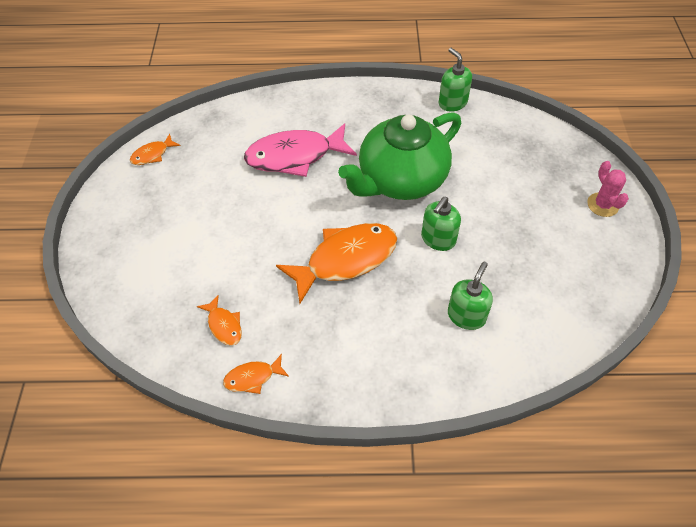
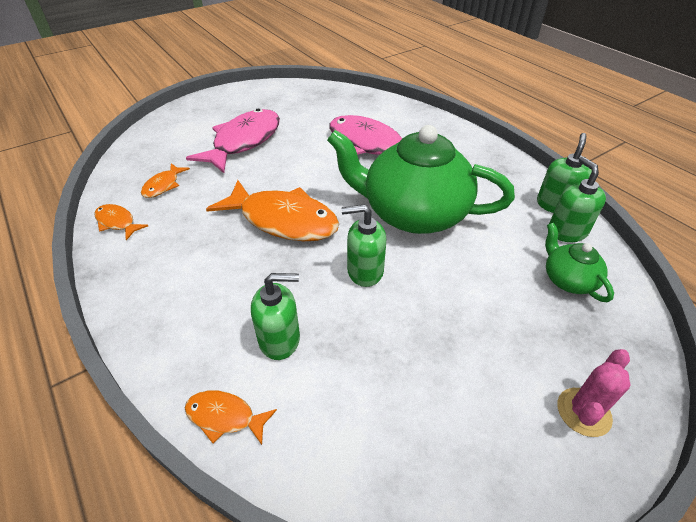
camera: 55 degrees right, 10 degrees down
orange fish [130,134,181,165] -> orange fish moved to [185,390,277,445]
none -> pink fish [186,109,280,173]
none -> green teapot [545,223,614,302]
none -> green soap dispenser [549,156,606,242]

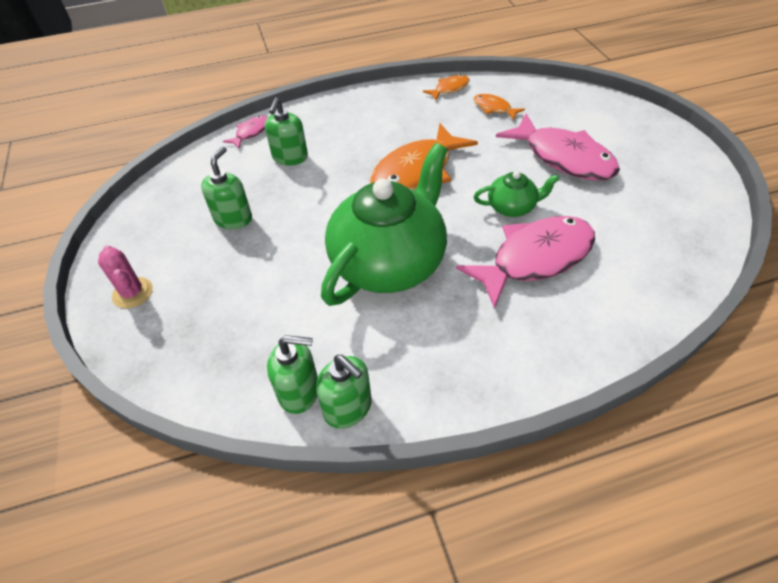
camera: 110 degrees right, 5 degrees up
orange fish [185,390,277,445] -> pink fish [223,116,268,149]
green soap dispenser [341,204,386,287] -> green soap dispenser moved to [201,146,252,229]
green teapot [545,223,614,302] -> green teapot moved to [473,171,560,217]

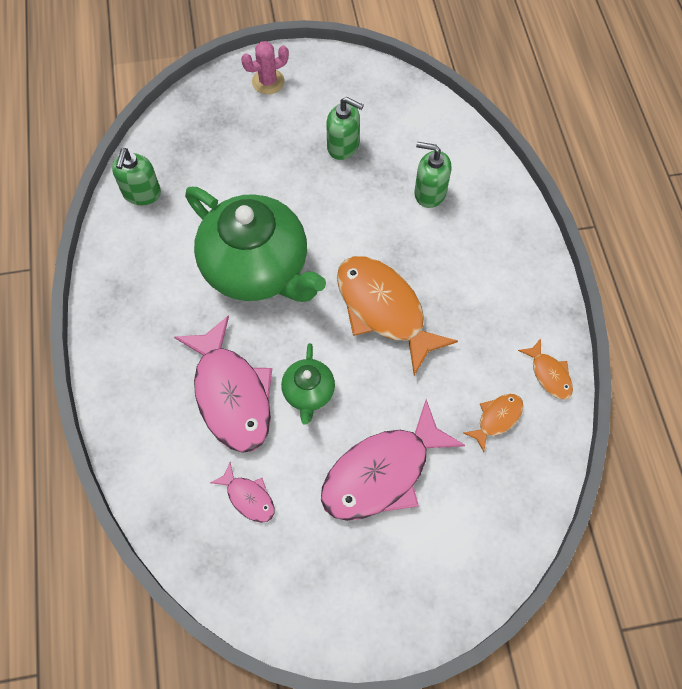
camera: 95 degrees right, 15 degrees up
pink fish [223,116,268,149] -> pink fish moved to [210,462,275,523]
green soap dispenser [316,355,372,429] -> none

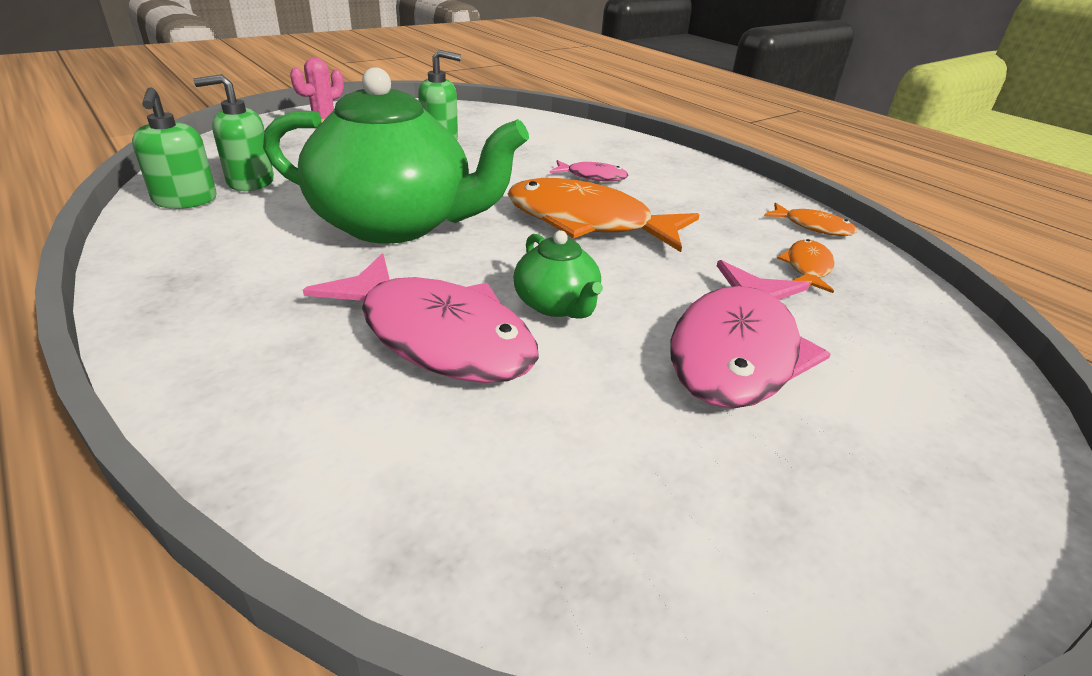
camera: 30 degrees left, 30 degrees down
pink fish [210,462,275,523] -> pink fish moved to [550,160,629,182]
green soap dispenser [415,142,451,208] -> green soap dispenser moved to [193,74,274,191]

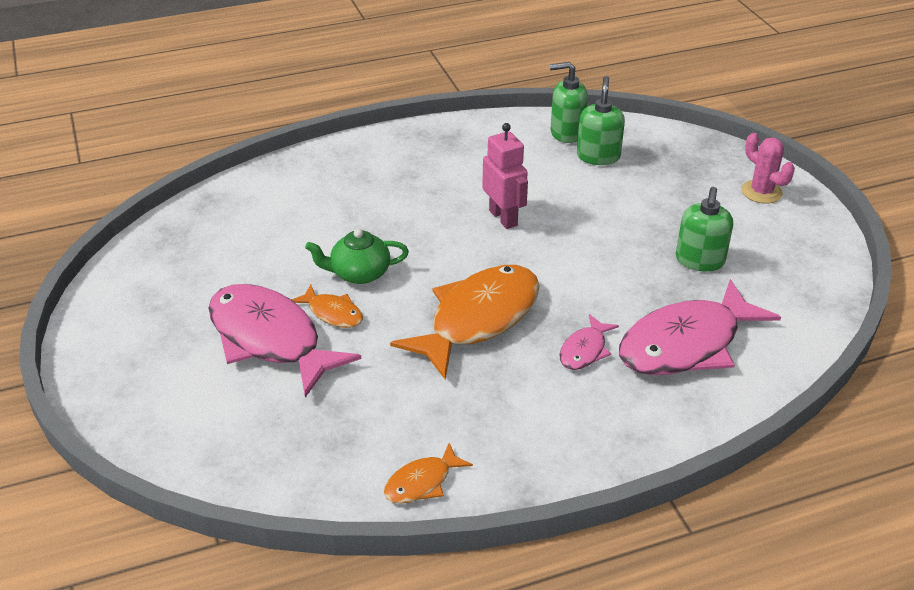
camera: 110 degrees right, 5 degrees up
green teapot [263,67,529,244] -> pink robot [482,123,528,229]
pink fish [303,253,539,383] -> pink fish moved to [619,279,781,375]
orange fish [777,239,835,293] -> orange fish moved to [291,284,363,328]

